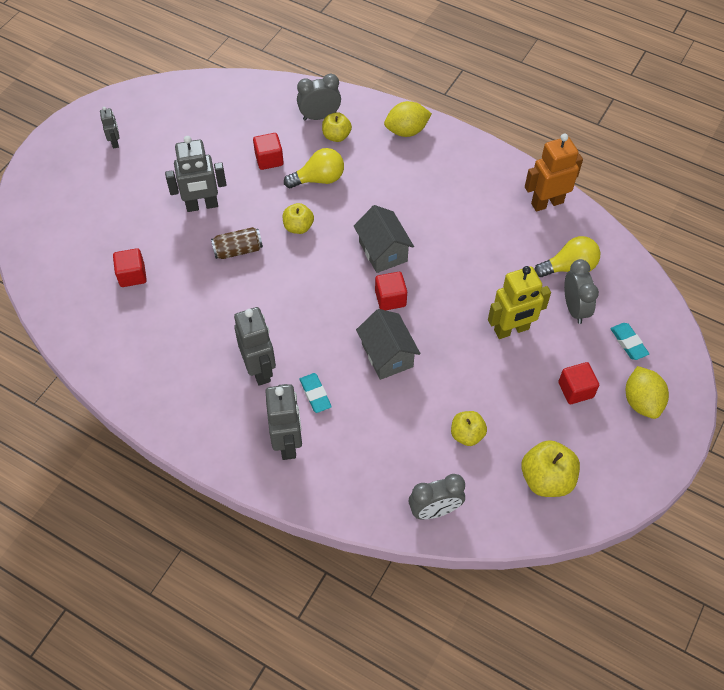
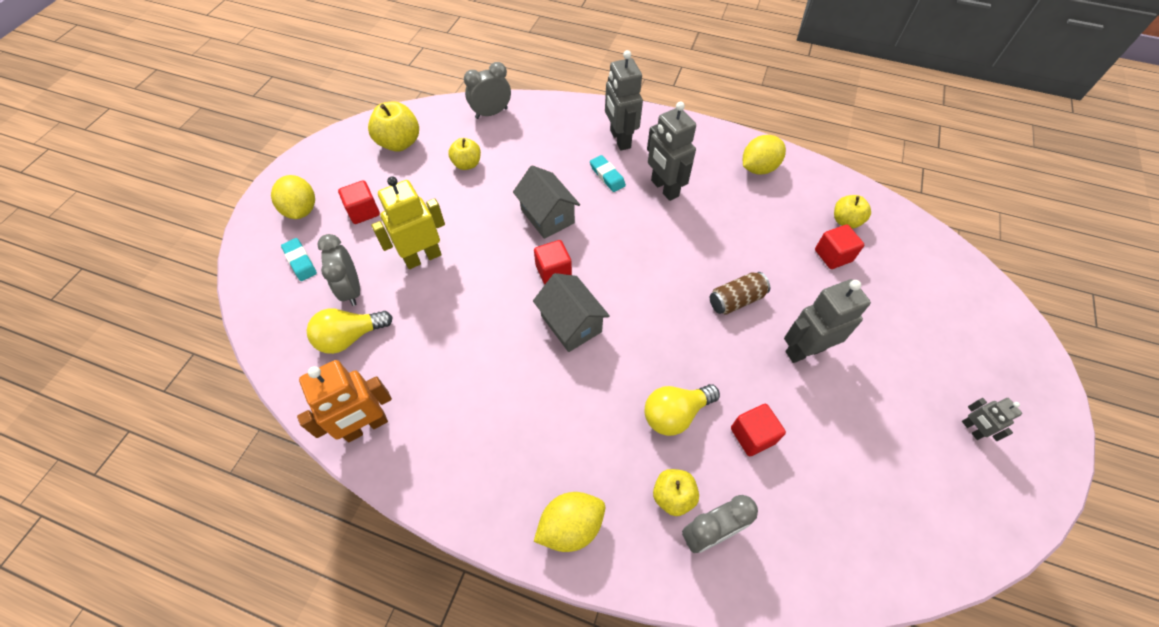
camera: 170 degrees right, 0 degrees up
yellow apple [283,203,314,234] -> yellow apple moved to [834,195,871,229]
none -> yellow lemon [743,135,786,174]

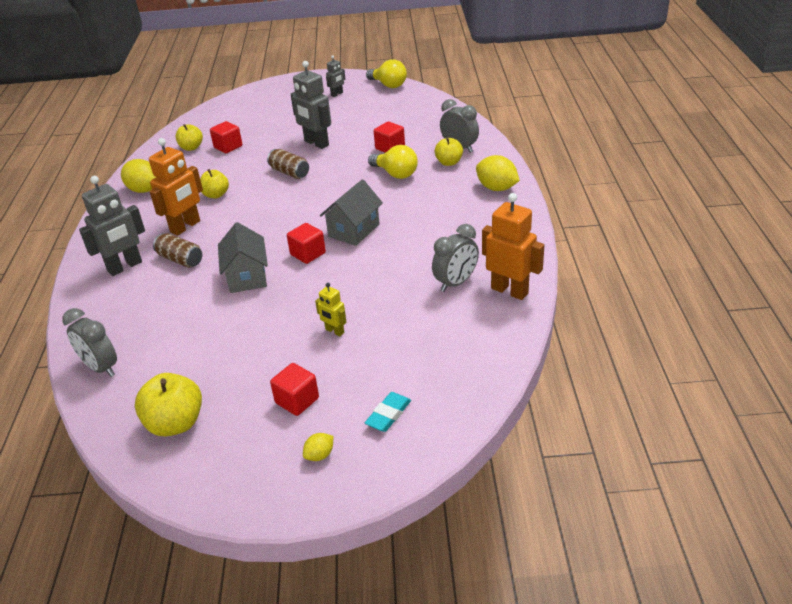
camera: 110 degrees left, 20 degrees down
yellow lemon [271,175,315,219] -> yellow lemon [303,433,334,461], size x0.52
yellow light bulb [307,309,393,354] -> yellow light bulb moved to [366,59,407,88]
grey clock [317,234,360,306] -> grey clock moved to [432,224,479,292]
yellow robot [371,176,445,269] -> yellow robot [315,283,346,336], size x0.52
yellow apple [448,138,481,170] -> yellow apple moved to [200,169,229,198]
grey house [513,165,580,239] -> grey house turned 45 degrees counterclockwise [218,222,268,293]
turquoise eraser [590,155,626,192] -> brown can [153,233,202,268]
grey robot [647,102,696,201] -> orange robot [149,138,203,236]

